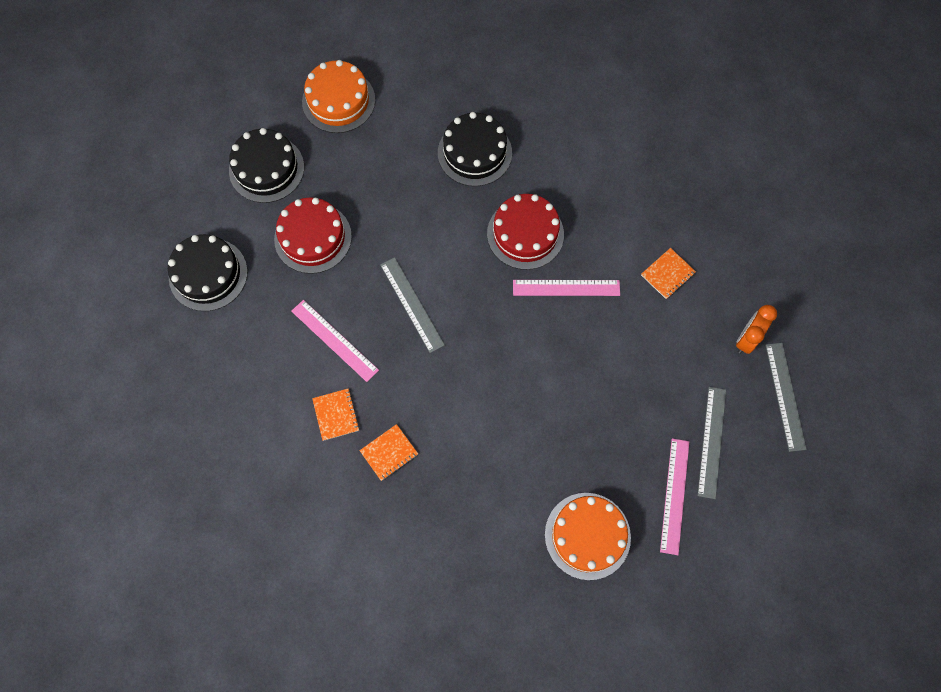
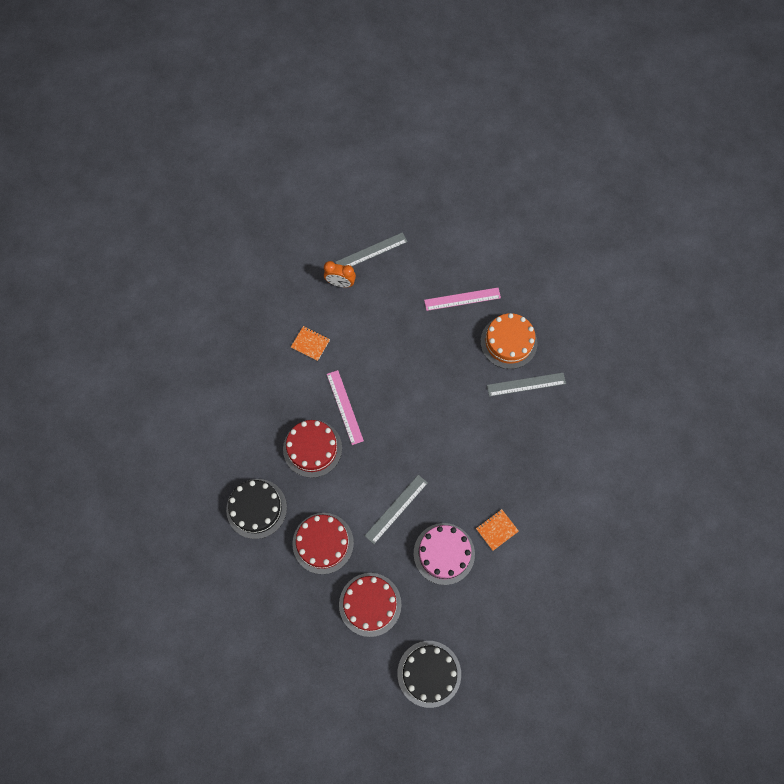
camera: 110 degrees left, 0 degrees up
black cake [229,128,304,203] -> none
pink ruler [291,300,379,382] -> pink cake [414,523,475,585]
orange cake [302,60,375,133] -> none
orange notebook [359,424,418,481] -> none
grey ruler [697,387,726,499] -> grey ruler moved to [487,373,566,397]
none -> red cake [292,513,354,574]

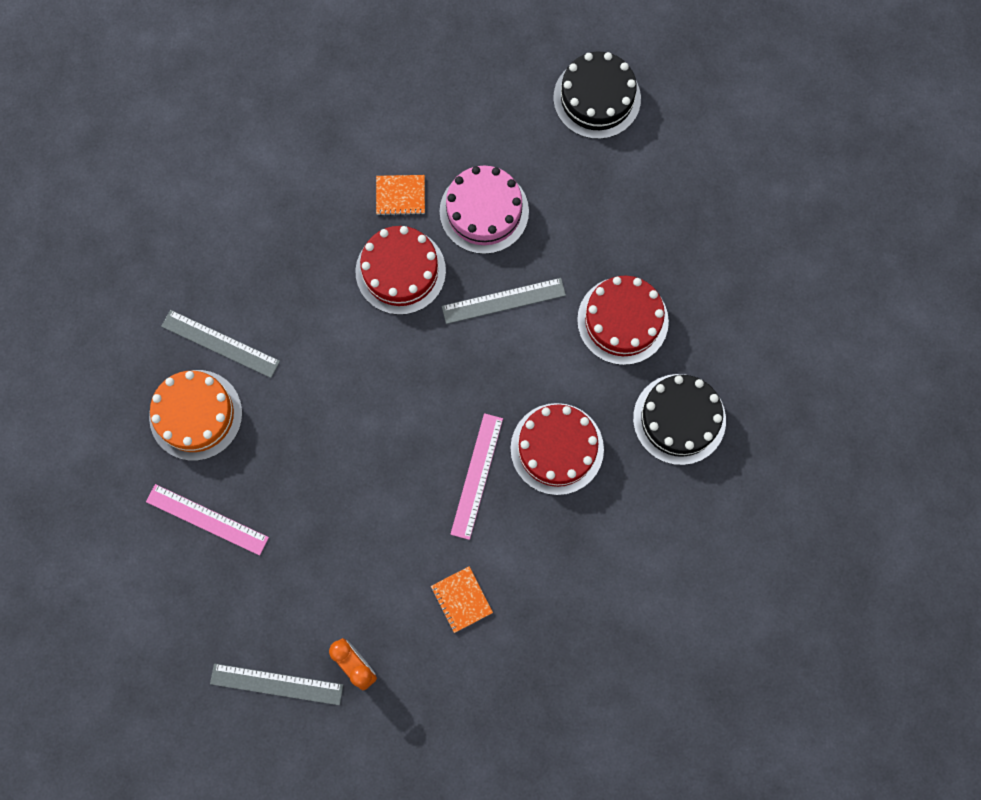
camera: 145 degrees left, 5 degrees up
red cake [339,573,401,637] -> red cake moved to [355,226,446,315]

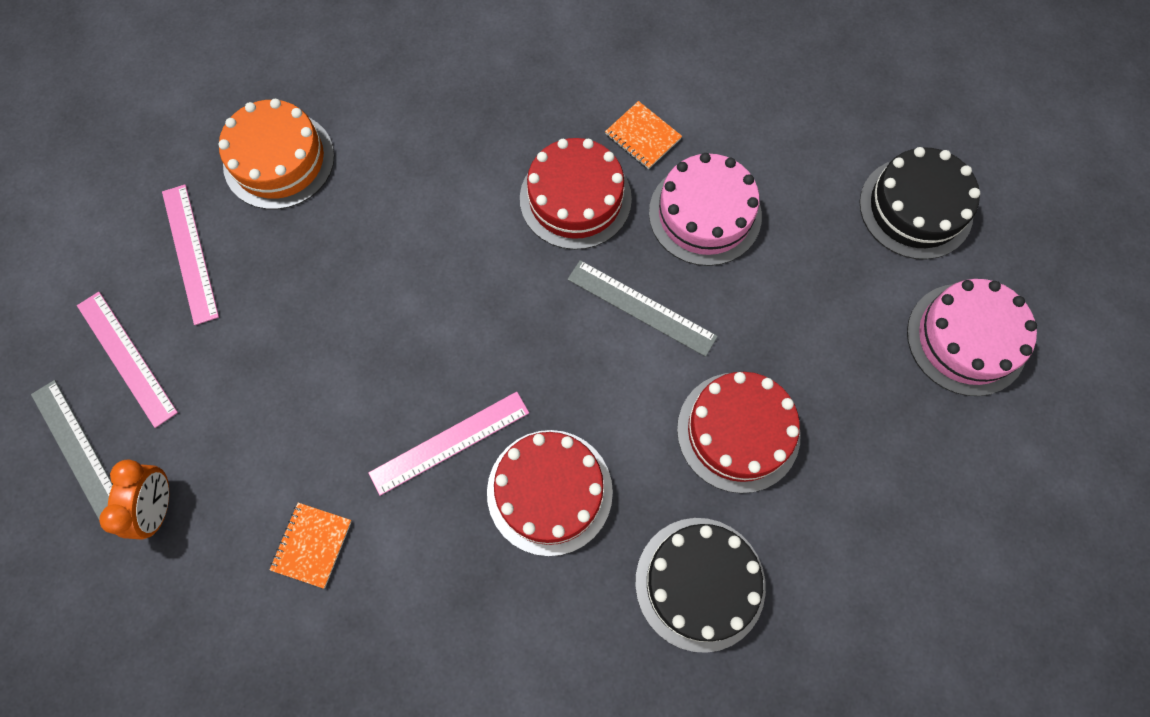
camera: 45 degrees right, 5 degrees down
grey ruler [161,310,280,378] -> none
none -> pink ruler [77,292,178,428]
none -> pink cake [907,279,1037,396]

